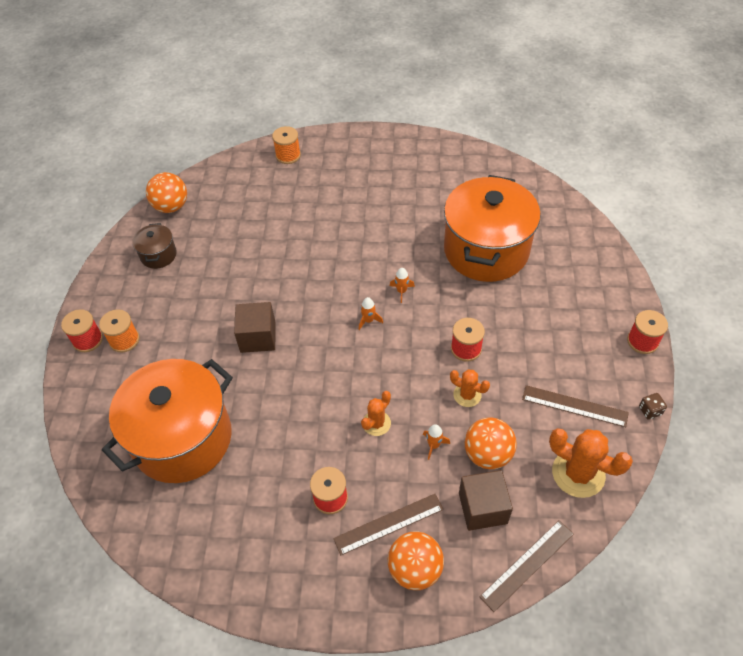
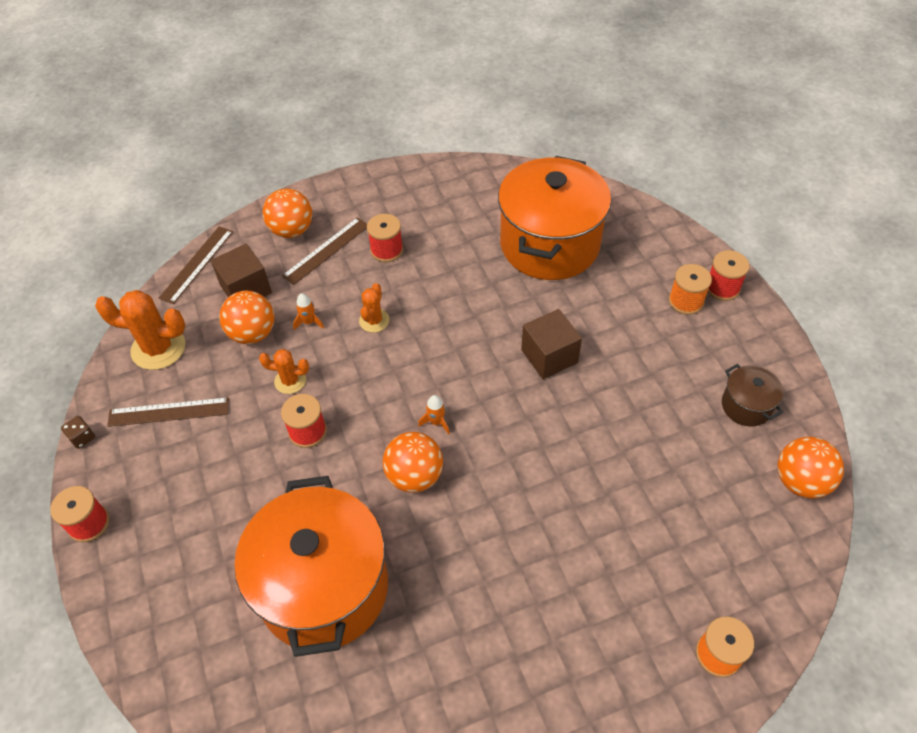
camera: 155 degrees right, 0 degrees up
orange rocket [390,268,415,303] -> orange ball [383,432,443,493]

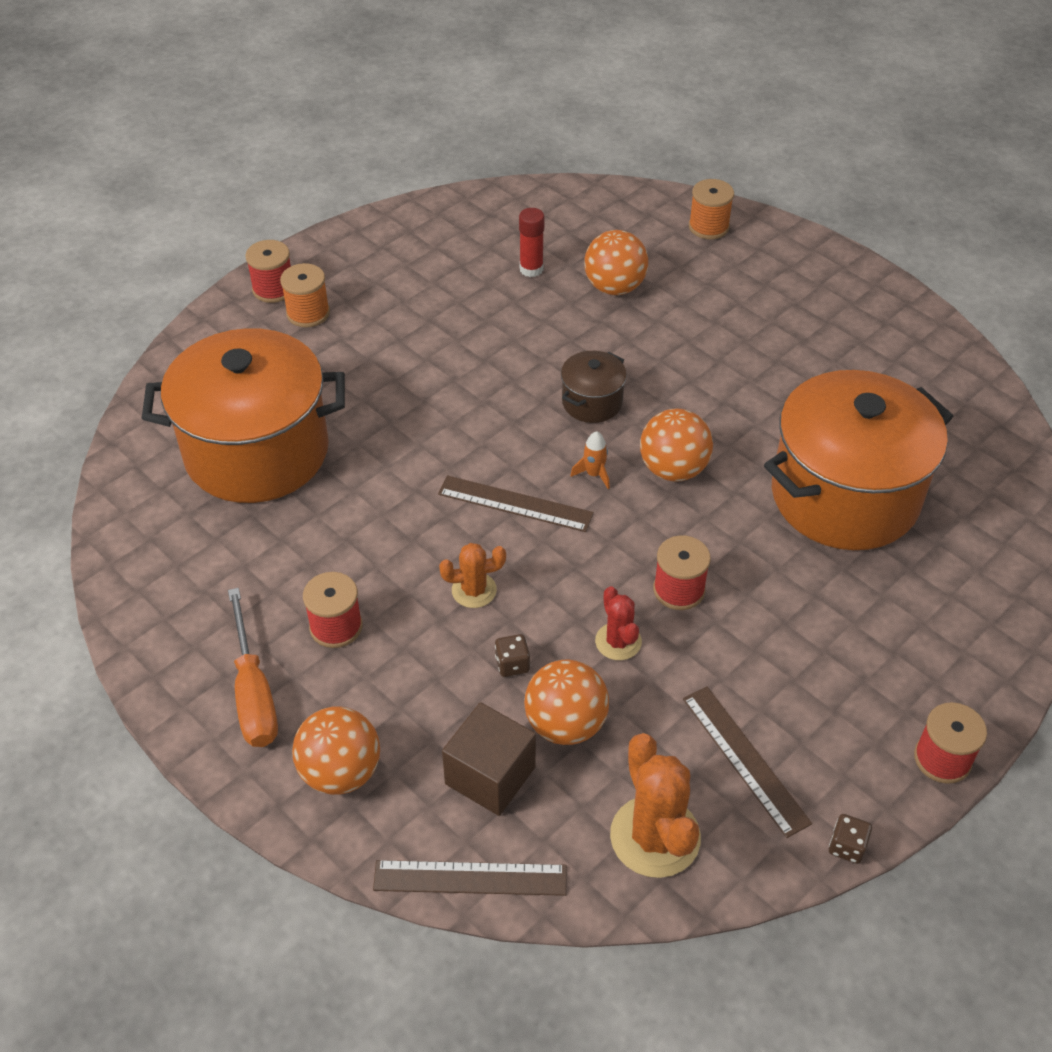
camera: 115 degrees left, 5 degrees down
orange cactus [259,349,309,394] -> red cactus [595,586,642,660]
brown ruler [282,217,367,285] -> brown ruler moved to [438,475,594,532]
orange rocket [293,293,324,330] -> brown dice [495,634,530,677]
brown cube [521,309,582,379] -> none
brown pot [722,364,783,427] -> brown pot moved to [561,351,627,423]
orange ball [778,437,844,499] -> orange ball moved to [584,230,648,295]
none -> orange screwdriver [228,588,278,747]
none -> red glue stick [519,208,545,277]

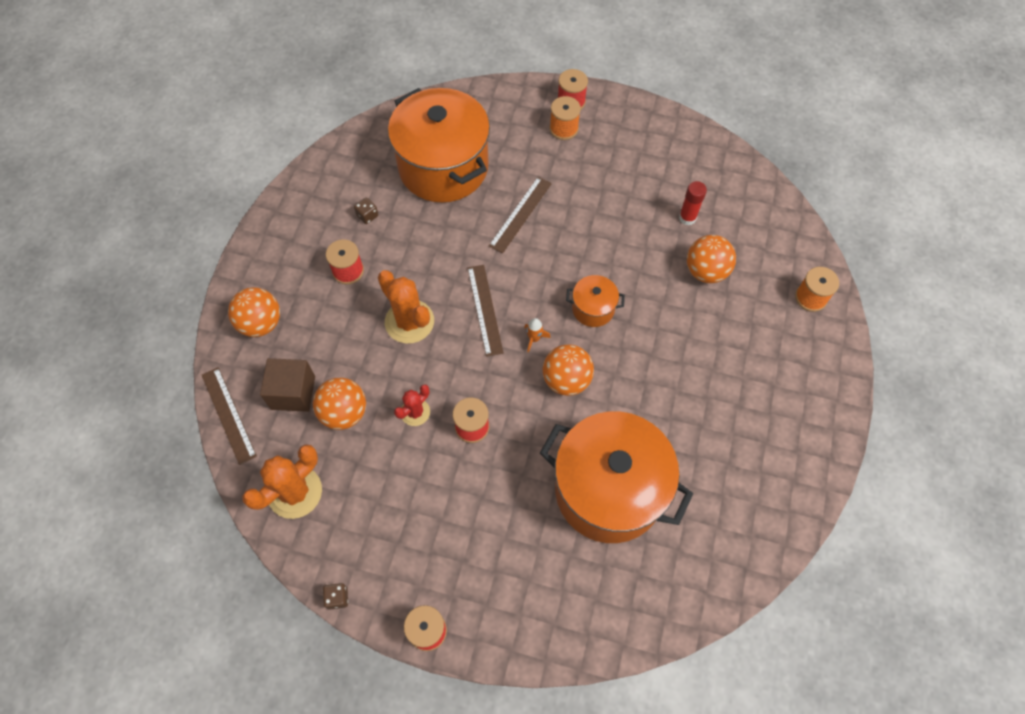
camera: 60 degrees right, 15 degrees up
orange screwdriver [228,588,278,747] -> none
orange cactus [439,543,506,608] -> orange cactus [378,270,434,344], size x1.75
brown dice [495,634,530,677] -> brown dice moved to [354,197,378,224]
brown pot [561,351,627,423] -> orange pot [566,275,625,327]
brown ruler [683,686,812,838] -> brown ruler moved to [489,177,552,253]

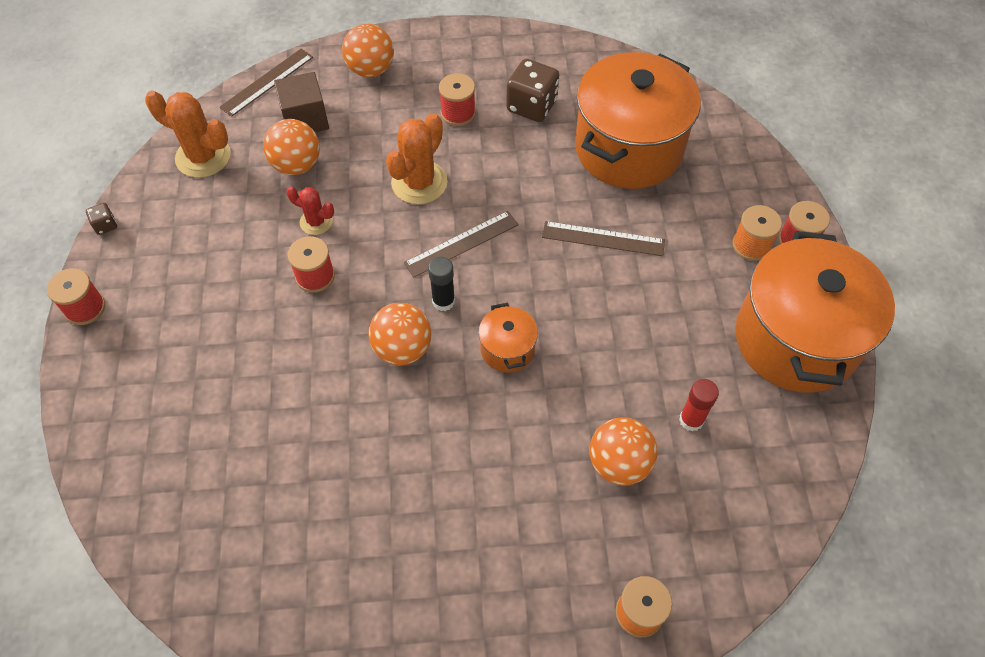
camera: 70 degrees right, 5 degrees down
brown dice [354,197,378,224] -> brown dice [506,59,559,122], size x2.10
orange rocket [524,318,551,353] -> black glue stick [428,257,455,311]
orange pot [540,411,693,543] -> orange pot moved to [735,231,895,393]

